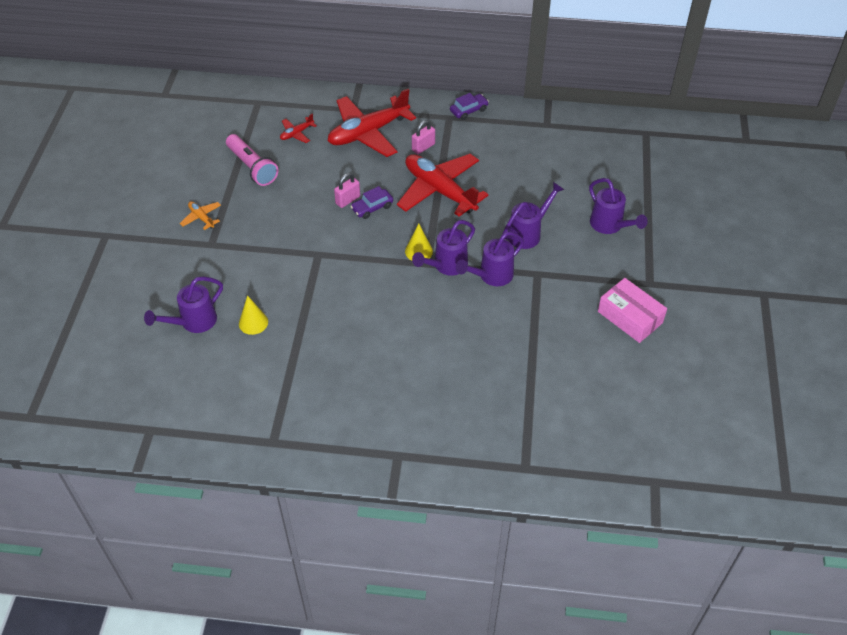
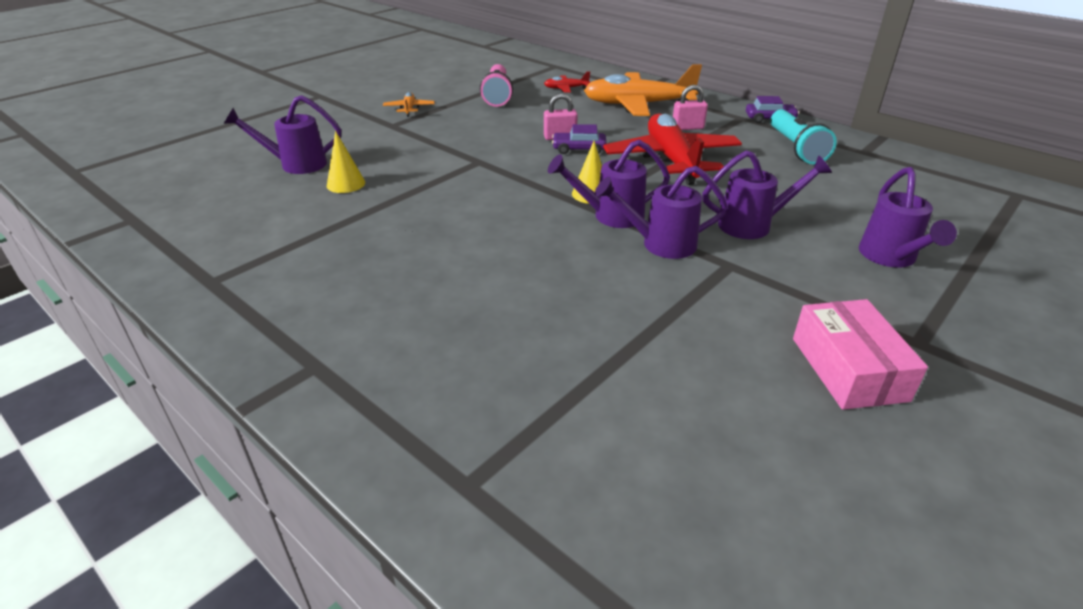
camera: 35 degrees right, 15 degrees down
red plane [328,89,416,157] -> orange plane [584,64,702,116]
none -> turquoise flashlight [770,109,837,164]

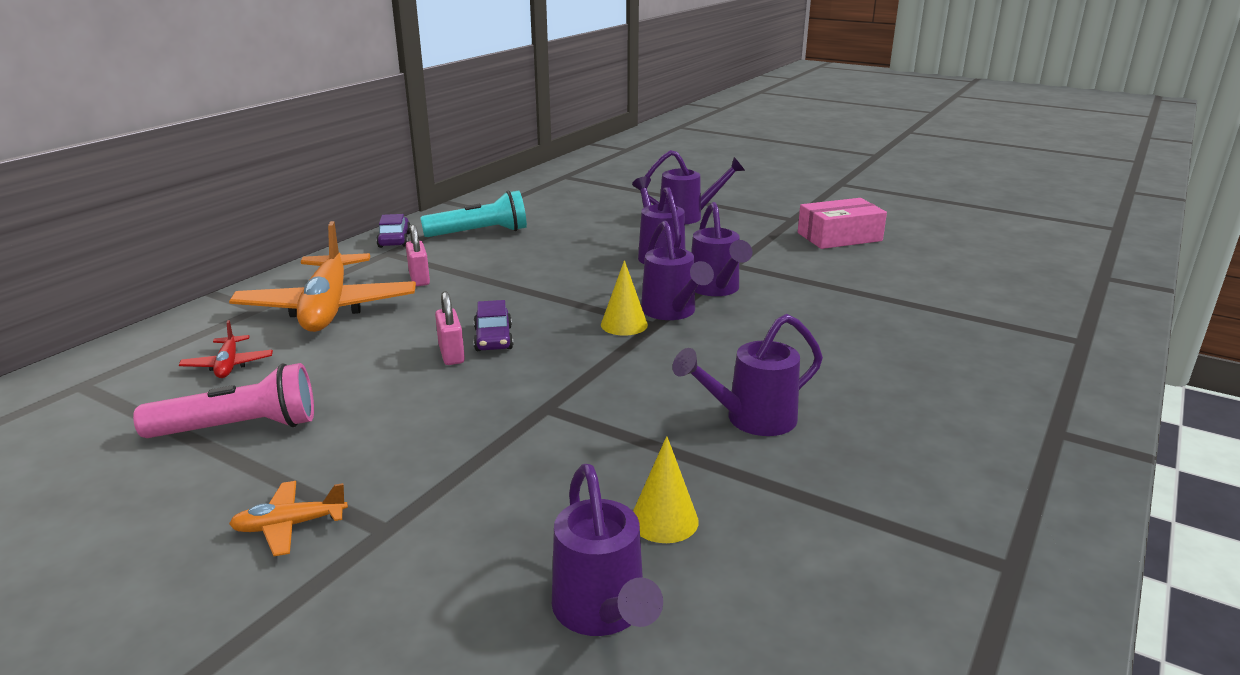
camera: 100 degrees left, 10 degrees down
red plane [603,113,742,185] -> none
none -> purple watering can [672,314,823,436]

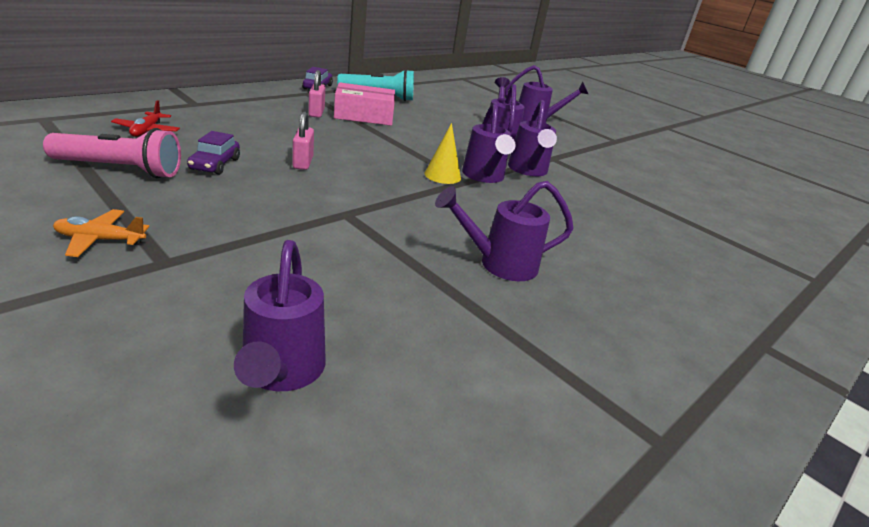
camera: 10 degrees right, 5 degrees up
orange plane [229,221,416,332] -> none
purple car [473,300,513,351] -> purple car moved to [187,131,240,175]
yellow cone [633,436,699,543] -> none
pink box [798,198,887,249] -> pink box moved to [334,82,395,126]

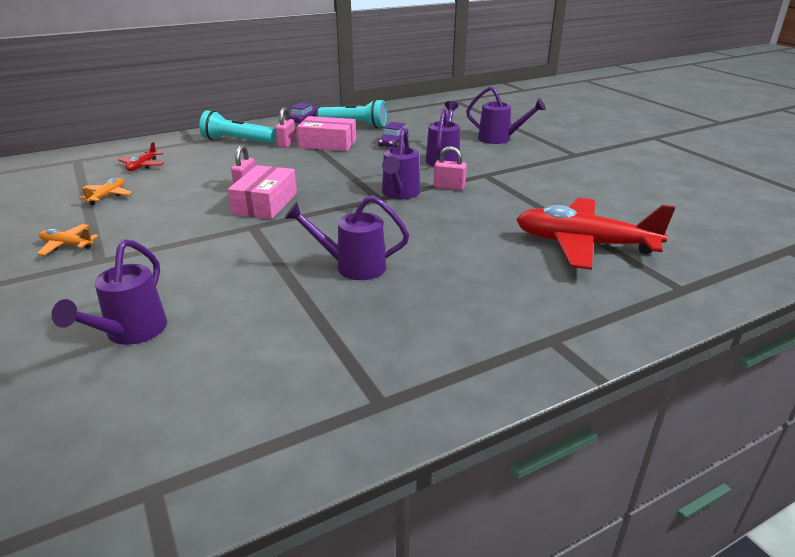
camera: 20 degrees right, 0 degrees up
pink flashlight [43,128,181,178] -> orange plane [79,178,132,205]
purple car [187,131,240,175] -> purple car moved to [378,122,409,147]
yellow cone [425,123,461,184] -> none
purple watering can [508,100,557,176] -> pink padlock [434,146,467,190]
none -> turquoise flashlight [199,110,276,143]
none -> pink box [228,165,297,219]
none -> red plane [516,198,675,270]

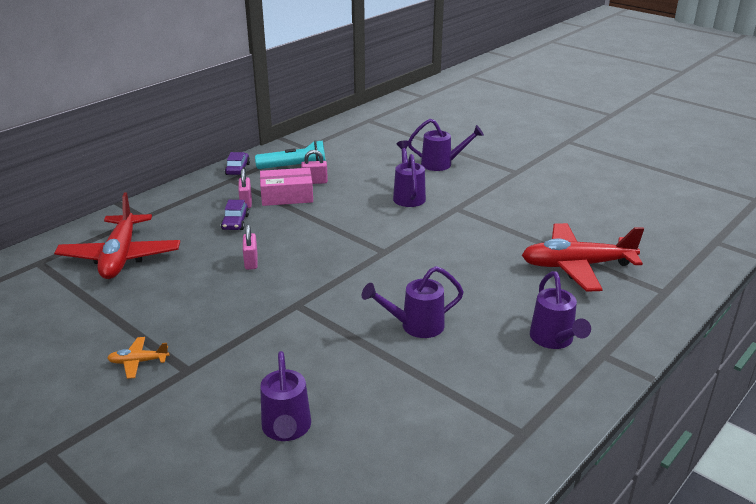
camera: 20 degrees left, 0 degrees up
orange plane [79,178,132,205] -> none
red plane [118,142,164,171] -> red plane [54,192,180,279], size x2.32
turquoise flashlight [199,110,276,143] -> none
pink box [228,165,297,219] -> none
purple car [378,122,409,147] -> purple car moved to [221,200,249,230]
purple watering can [382,127,420,199] -> purple watering can moved to [530,271,591,349]
pink padlock [434,146,467,190] -> pink padlock moved to [301,150,328,184]

